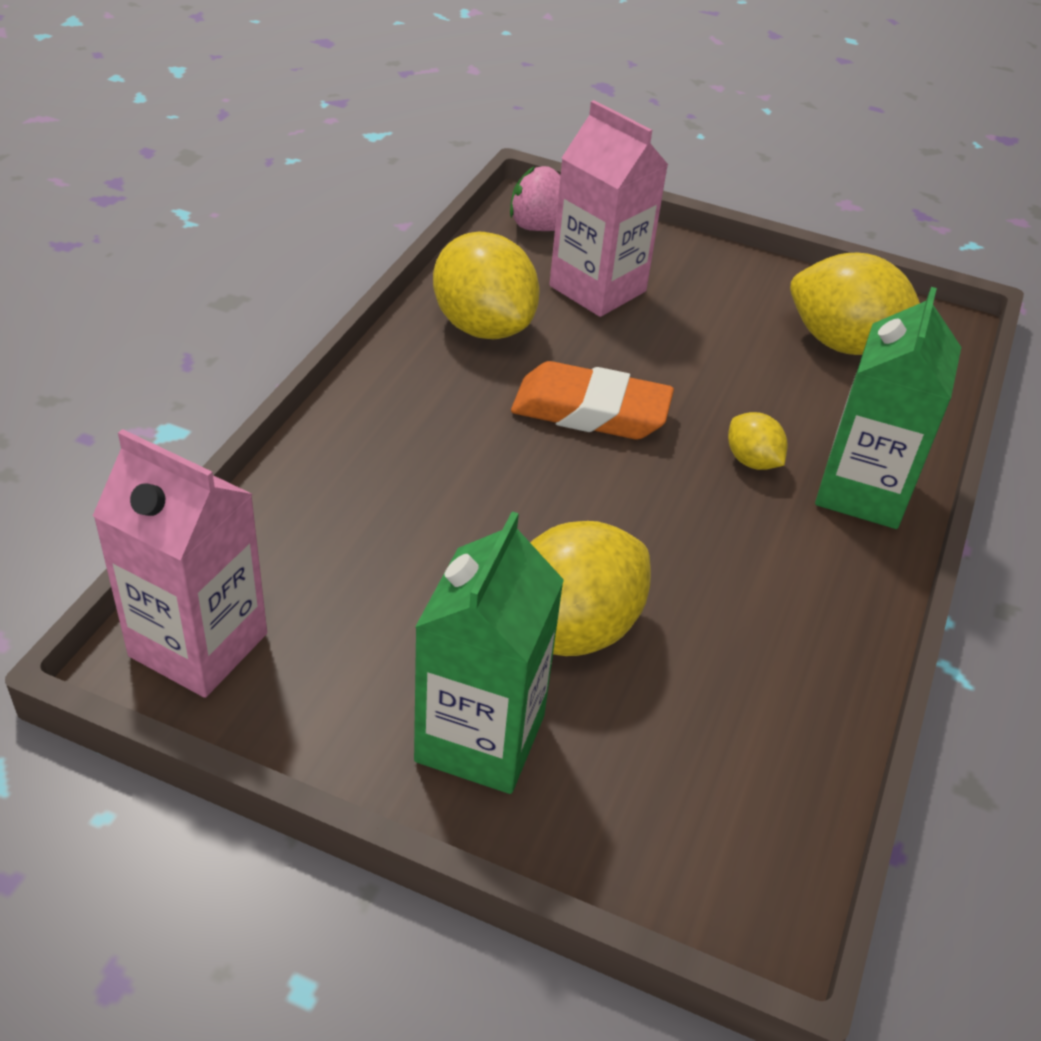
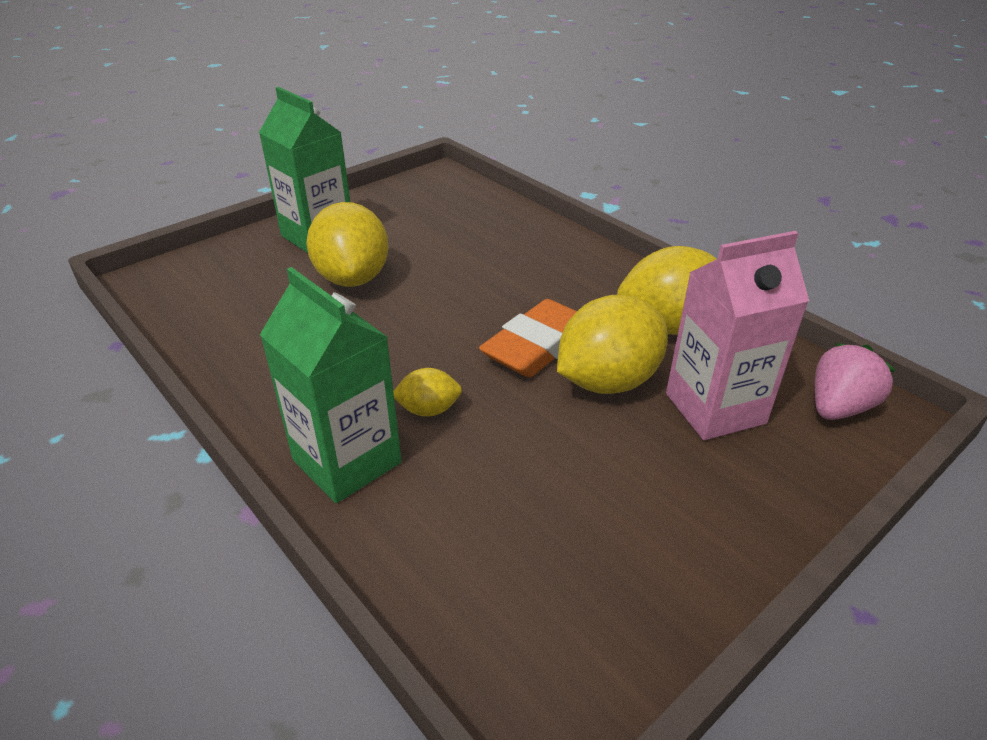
camera: 120 degrees right, 5 degrees down
pink carton [93,429,267,698] -> none
yellow lemon [790,253,920,355] -> yellow lemon moved to [557,295,668,394]

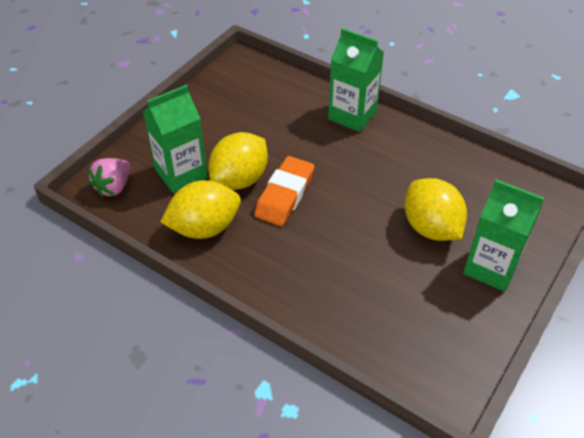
camera: 165 degrees right, 10 degrees up
yellow lemon [393,368,462,417] -> none
pink carton [666,231,809,440] -> green carton [143,85,208,193]

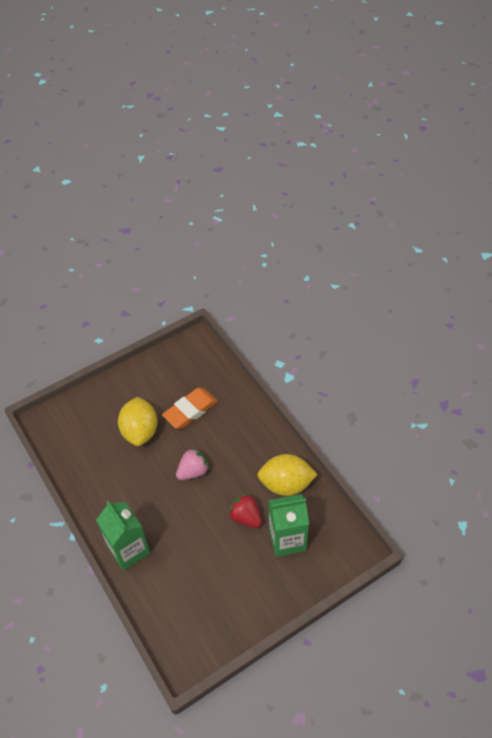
camera: 155 degrees left, 5 degrees up
pink strawberry [88,158,130,197] -> pink strawberry moved to [176,448,209,480]
yellow lemon [209,132,268,190] -> red strawberry [228,493,262,528]
orange eraser [254,156,315,226] -> orange eraser moved to [162,388,218,429]
green carton [463,180,544,292] -> none

